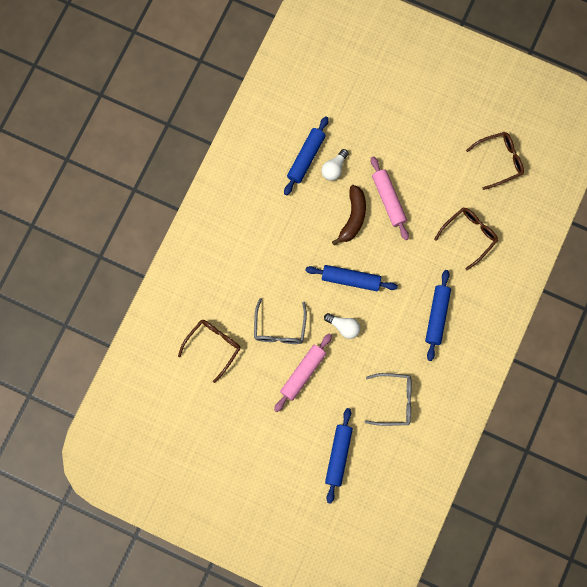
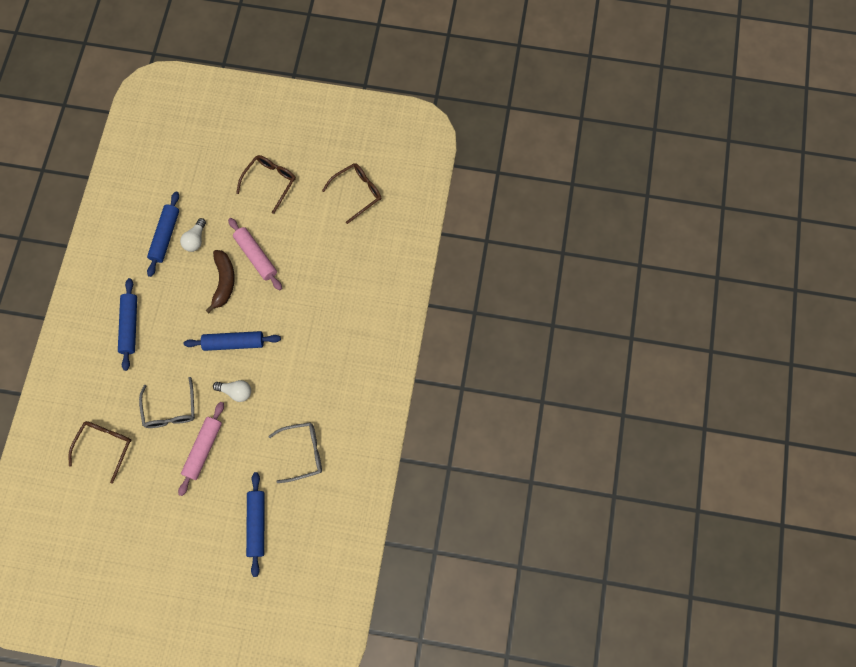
camera: 15 degrees left, 5 degrees down
blue rolling pin [425,270,451,361] -> blue rolling pin moved to [118,278,137,371]
brown glasses [434,207,498,270] -> brown glasses moved to [236,155,296,214]

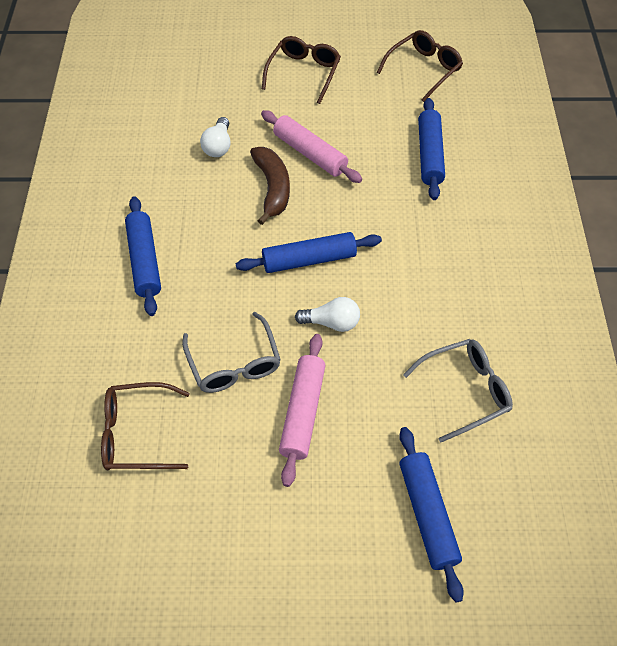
camera: 10 degrees left, 15 degrees down
brown glasses [69,421,131,484] -> brown glasses turned 105 degrees counterclockwise [101,382,190,470]
blue rolling pin [147,191,179,277] -> blue rolling pin moved to [418,98,445,200]

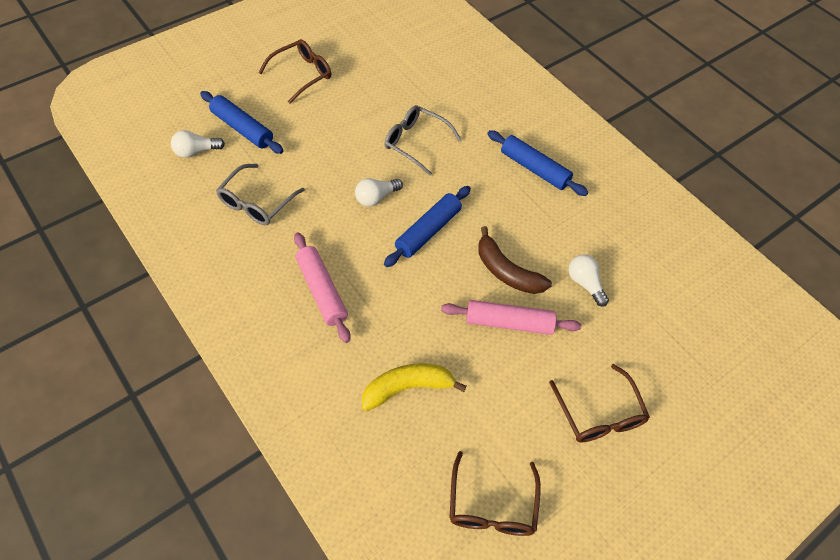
camera: 140 degrees right, 0 degrees up
brown glasses [101,382,190,470] -> brown glasses moved to [258,39,331,104]
pink rolling pin [279,334,326,487] -> pink rolling pin moved to [294,232,351,343]
blue rolling pin [418,98,445,200] -> yellow banana [362,363,466,411]
none -> white light bulb [171,130,225,158]

